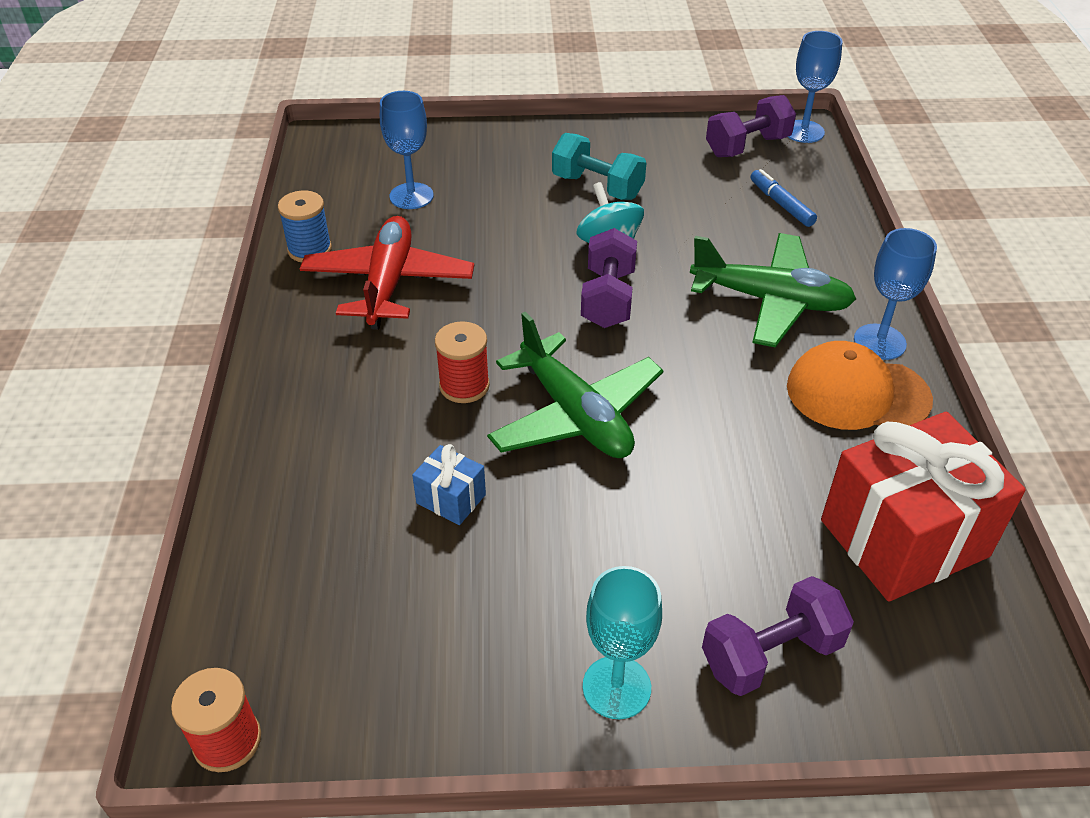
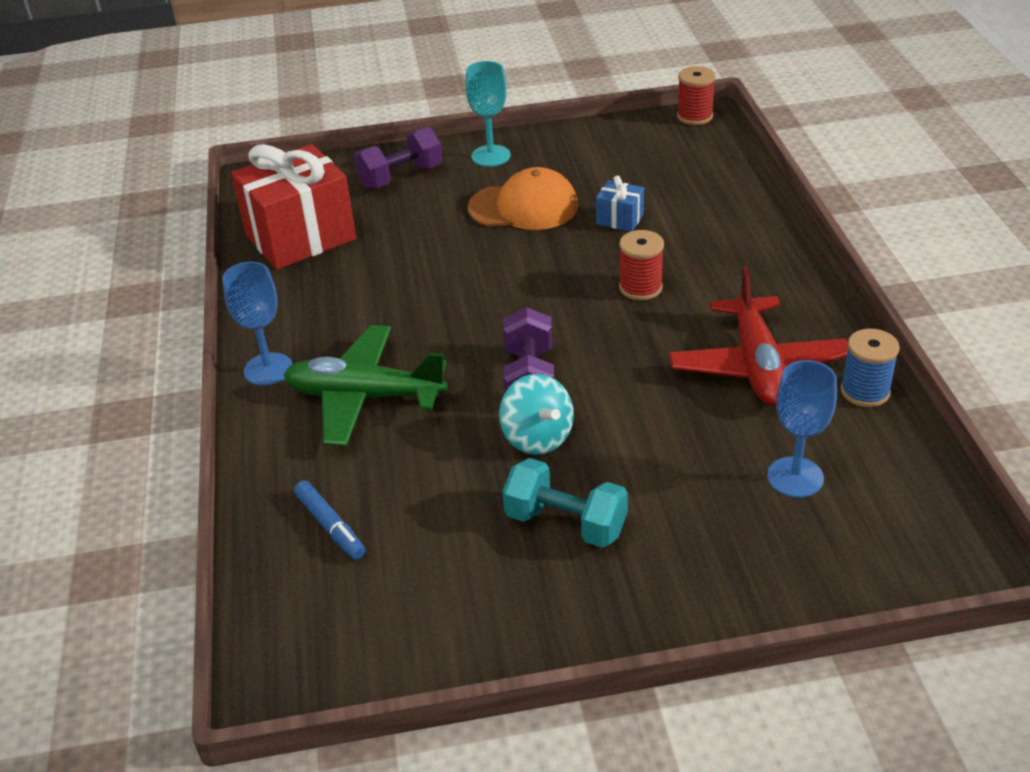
camera: 175 degrees right, 5 degrees down
green plane [487,312,663,458] -> none
purple dumbbell [706,95,796,157] -> none
orange cap [787,341,933,430] -> orange cap moved to [468,167,578,230]
blue goblet [788,31,843,143] -> none

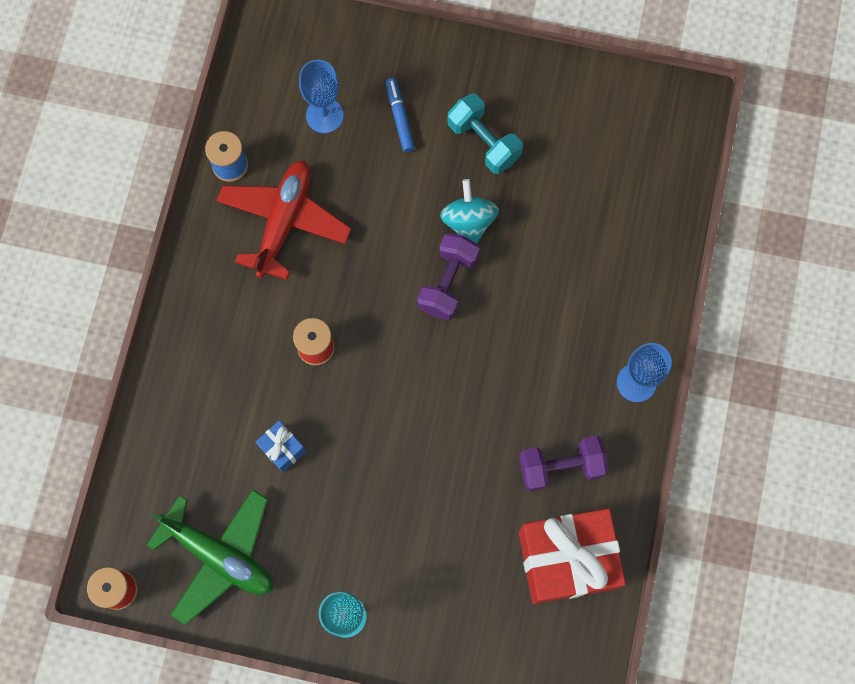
camera: 160 degrees left, 35 degrees up
green plane [284,325,448,447] -> green plane moved to [147,489,273,625]
blue marker [294,481,365,560] -> blue marker moved to [386,78,415,152]
purple dumbbell [354,127,443,190] -> purple dumbbell moved to [519,436,608,492]
orange cap [468,167,578,230] -> none

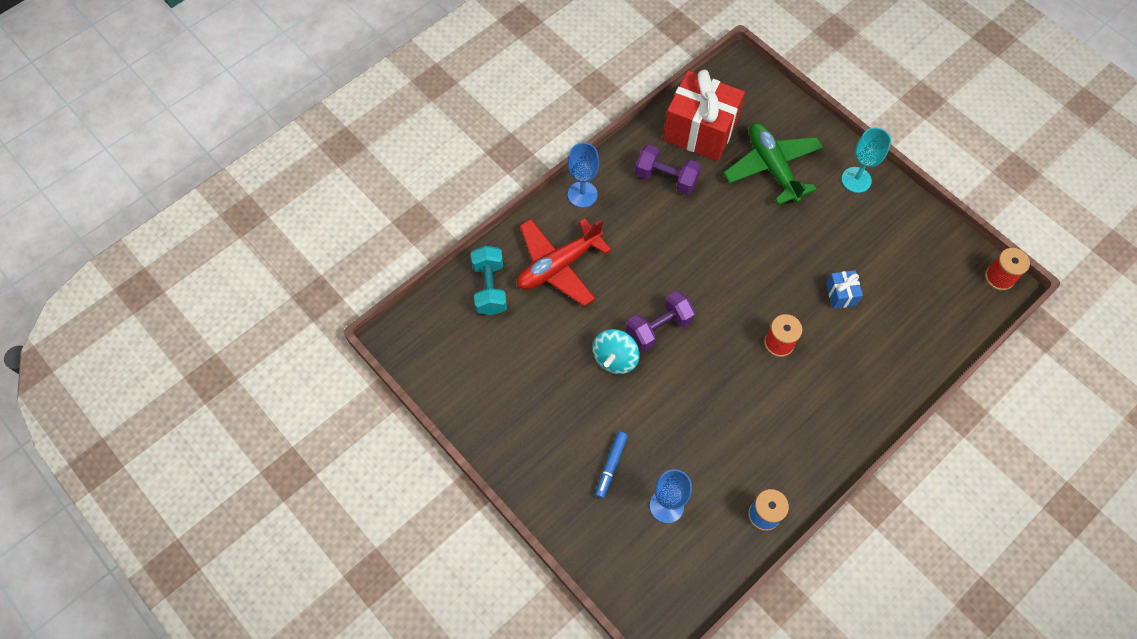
camera: 145 degrees left, 10 degrees down
green plane [147,489,273,625] -> green plane moved to [724,123,823,205]
red plane [216,160,351,280] -> red plane moved to [517,219,611,306]
turquoise dumbbell [448,93,523,174] -> turquoise dumbbell moved to [471,246,507,315]

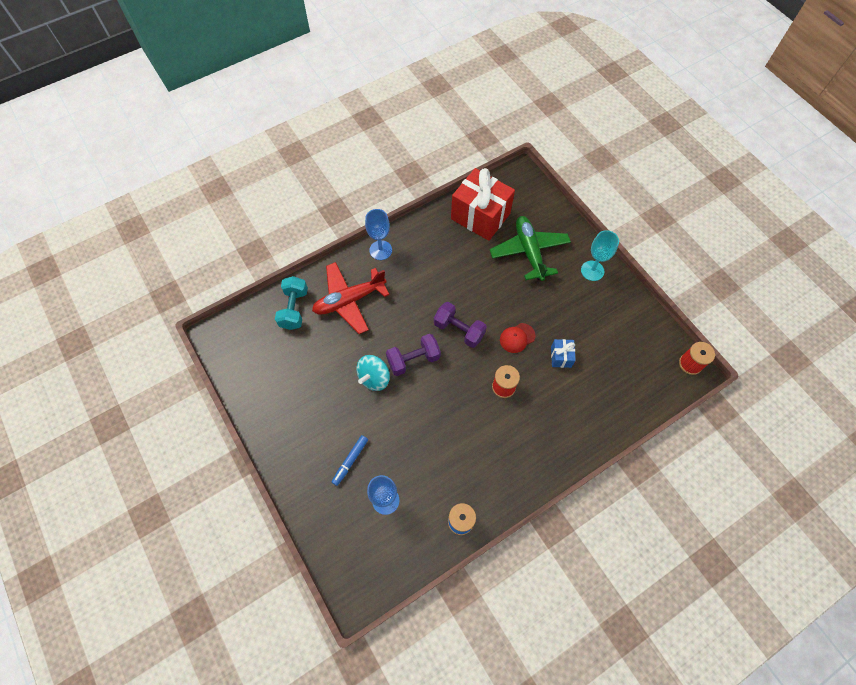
camera: 10 degrees right, 0 degrees up
purple dumbbell [635,145,701,195] -> purple dumbbell moved to [434,302,487,348]
none -> red cap [500,323,535,353]

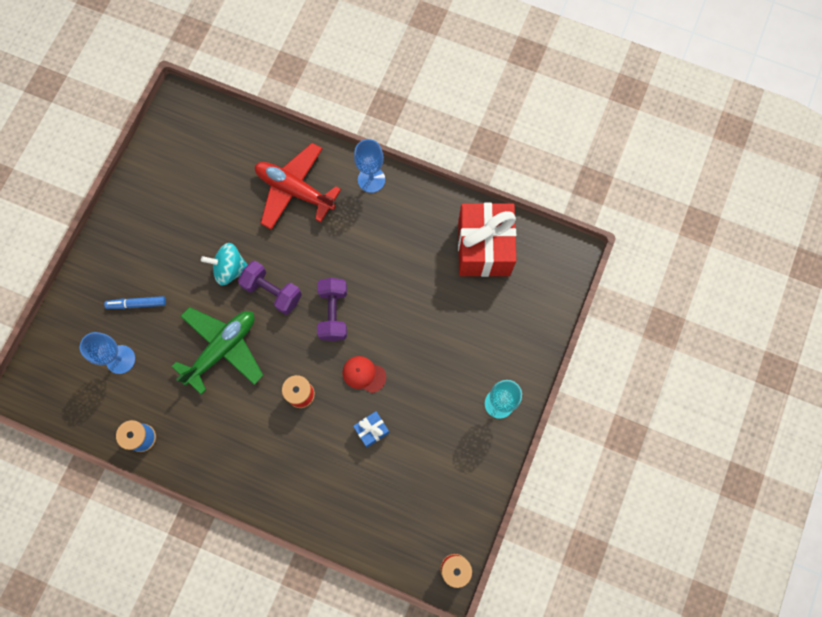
camera: 55 degrees right, 10 degrees up
turquoise dumbbell [275,276,308,330] -> none
green plane [490,216,571,281] -> green plane moved to [171,307,263,395]

